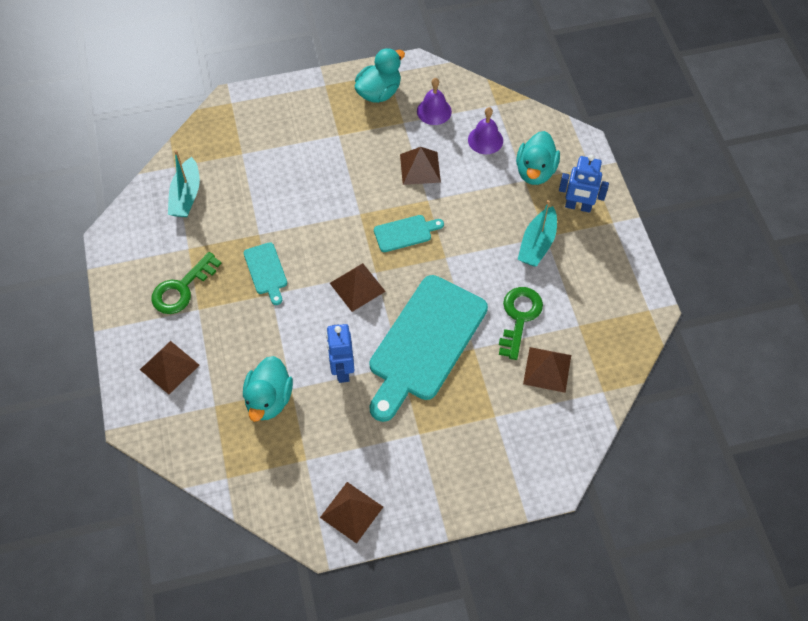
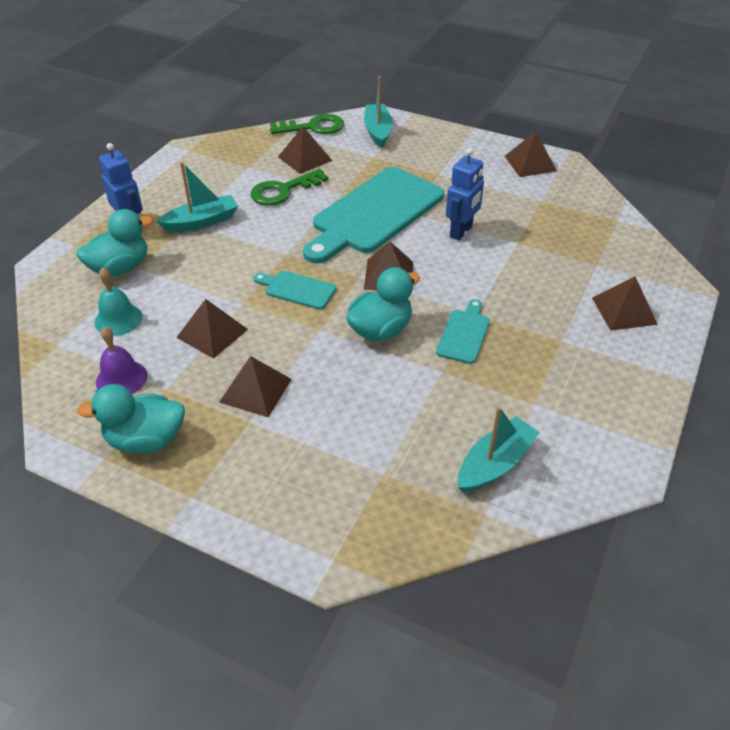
camera: 140 degrees left, 15 degrees down
green key [151,252,222,314] -> green key moved to [270,114,344,134]
turquoise duck [243,356,293,422] -> turquoise duck moved to [346,267,420,341]
turquoise cutting board [369,275,488,422] -> turquoise cutting board turned 150 degrees clockwise [303,167,444,263]
purple bell [468,107,503,154] -> turquoise bell [94,267,143,336]
none -> brown pyramid [219,356,292,417]
none -> turquoise boat [364,76,393,148]

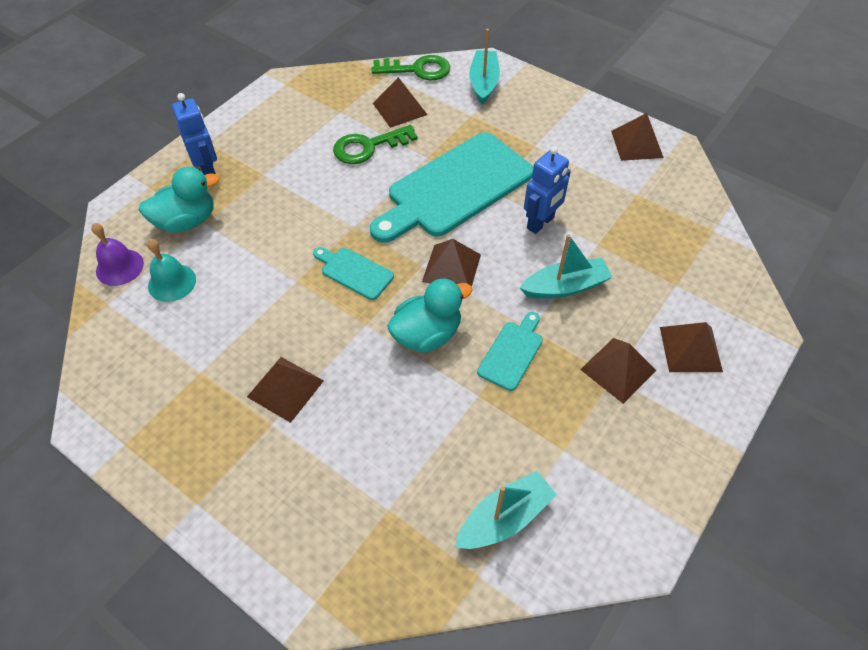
camera: 10 degrees right, 10 degrees up
turquoise duck [77,384,185,454] -> none
purple bell [96,327,148,394] -> purple bell moved to [91,223,144,286]
turquoise boat [156,162,238,232] -> turquoise boat moved to [520,234,612,299]
brown pyramid [176,299,248,359] -> brown pyramid moved to [580,338,656,404]

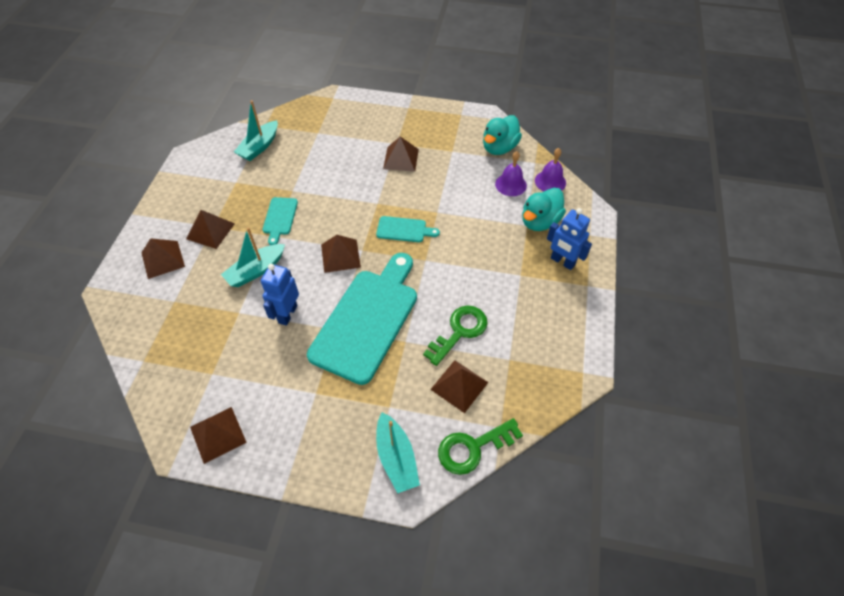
camera: 155 degrees right, 0 degrees up
turquoise bell [147,239,196,302] -> purple bell [495,151,527,196]
turquoise duck [387,278,473,353] -> turquoise duck moved to [483,115,522,155]

